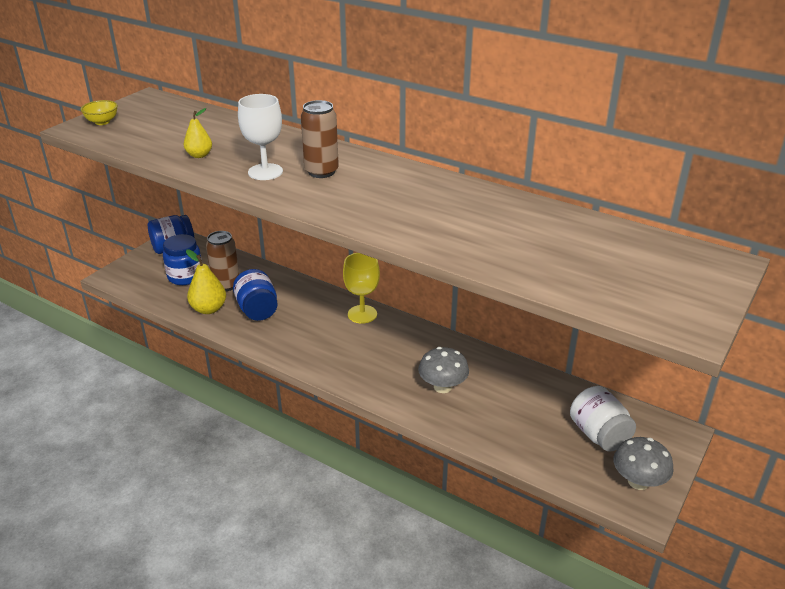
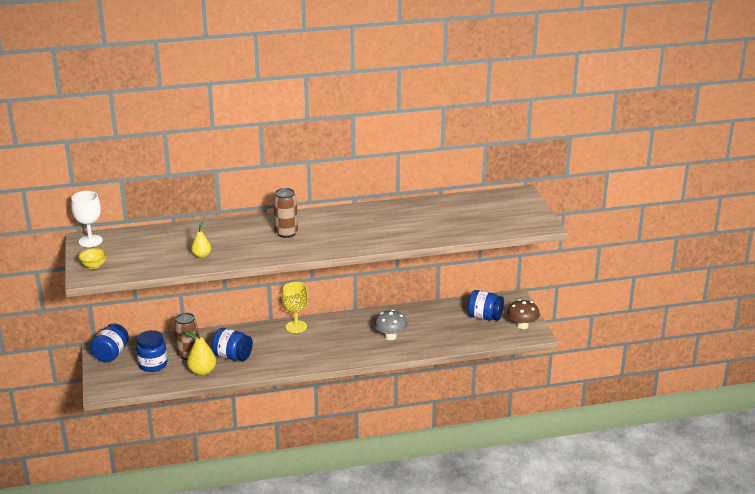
camera: 45 degrees left, 5 degrees down
white goblet [238,94,283,180] -> white goblet moved to [71,191,103,247]
white jar [570,386,636,452] -> blue jar [468,290,504,321]
grey mushroom [613,437,673,490] -> brown mushroom [507,299,540,329]

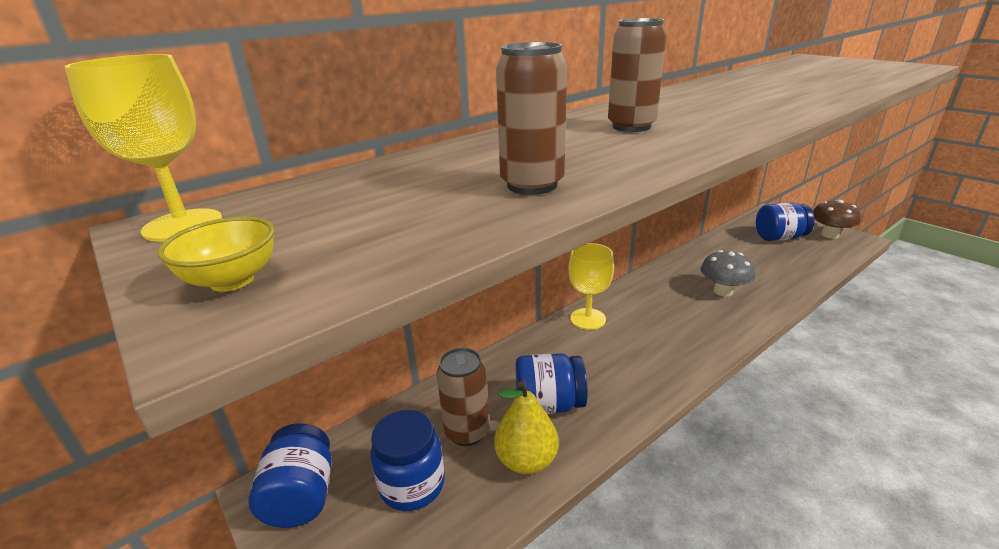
camera: 25 degrees left, 0 degrees up
white goblet [71,191,103,247] -> yellow goblet [65,54,222,242]
yellow pear [191,222,211,258] -> brown can [496,42,567,195]

